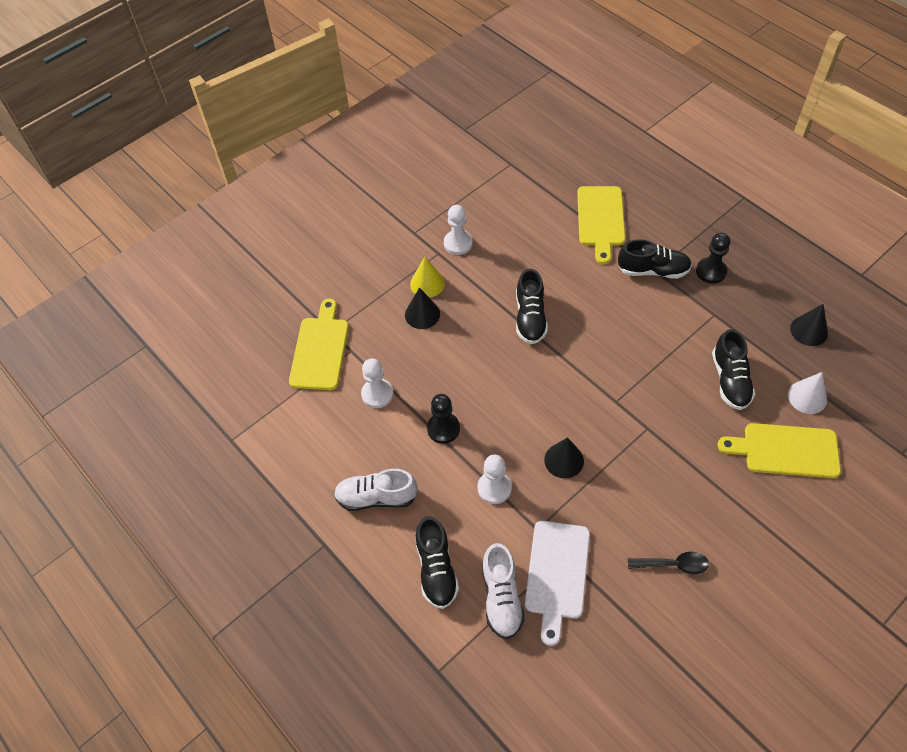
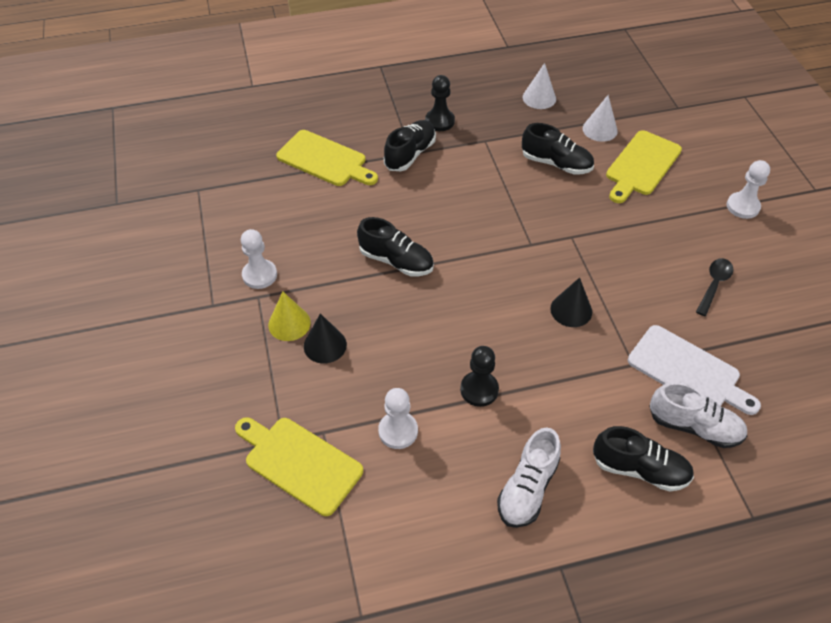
camera: 65 degrees left, 5 degrees down
white pawn [477,455,512,504] -> white pawn moved to [727,160,770,219]
black cone [790,304,828,346] -> white cone [523,63,556,109]

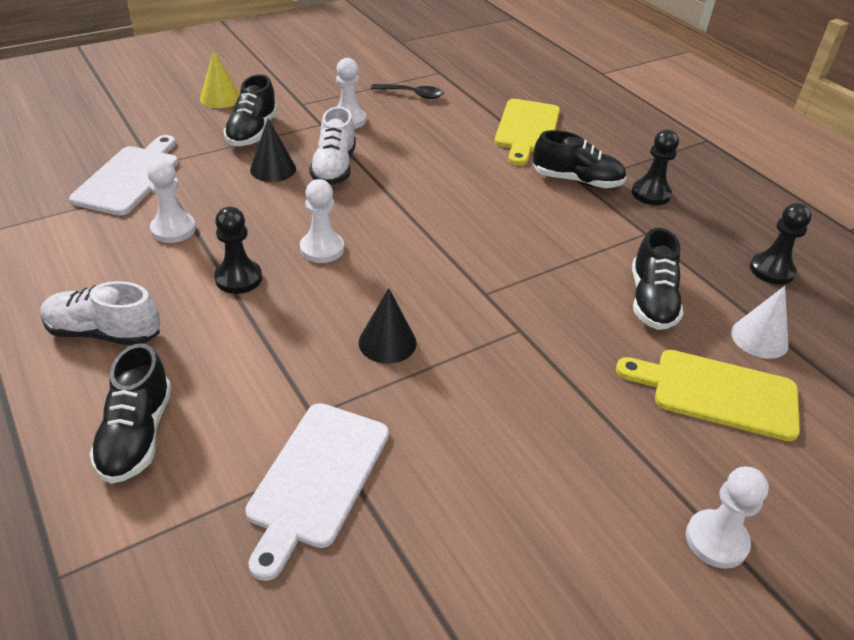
camera: 70 degrees right, 10 degrees down
yellow cutting board [235,417,363,516] -> white cutting board [69,135,178,216]
yellow cone [268,291,311,341] -> yellow cone moved to [200,50,240,108]
black shoe [357,217,434,276] -> black shoe moved to [224,74,277,146]
white cone [523,63,556,109] -> black pawn [750,203,812,285]
white shoe [649,382,747,448] -> white shoe moved to [309,107,356,185]
black spoon [696,258,733,316] -> black spoon moved to [371,84,444,99]
none -> white pawn [300,179,344,263]

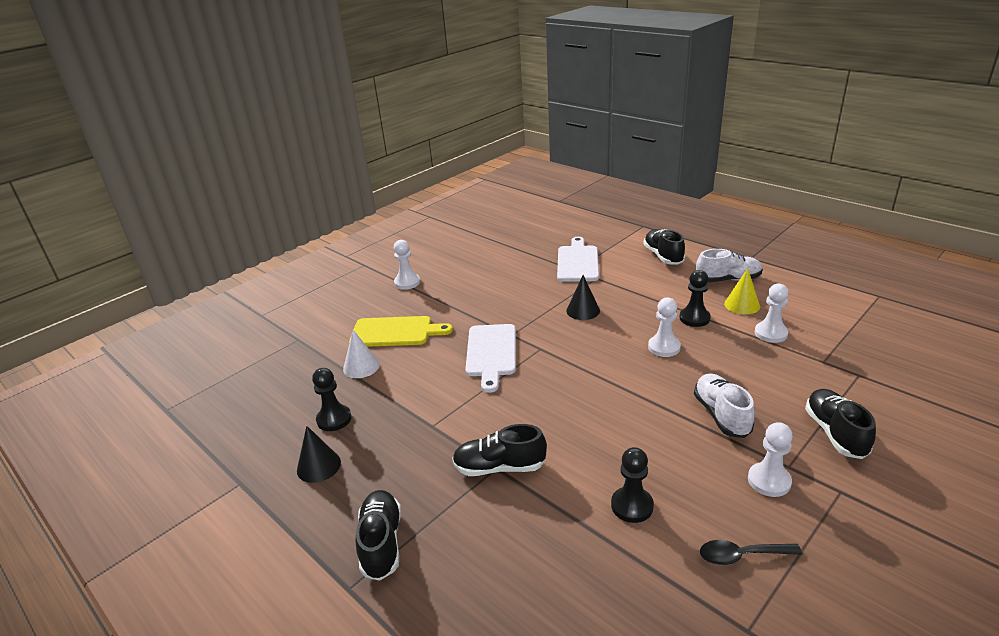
camera: 170 degrees right, 10 degrees down
white cutting board [69,135,178,216] -> white cutting board moved to [465,324,516,393]
yellow cone [200,50,240,108] -> yellow cone moved to [724,268,760,314]
black cone [250,118,296,182] -> black cone moved to [297,426,341,483]
yellow cutting board [494,99,560,166] -> none
black pawn [632,129,679,205] -> black pawn moved to [611,447,654,523]
black shoe [632,228,683,330] -> black shoe moved to [356,490,401,581]

